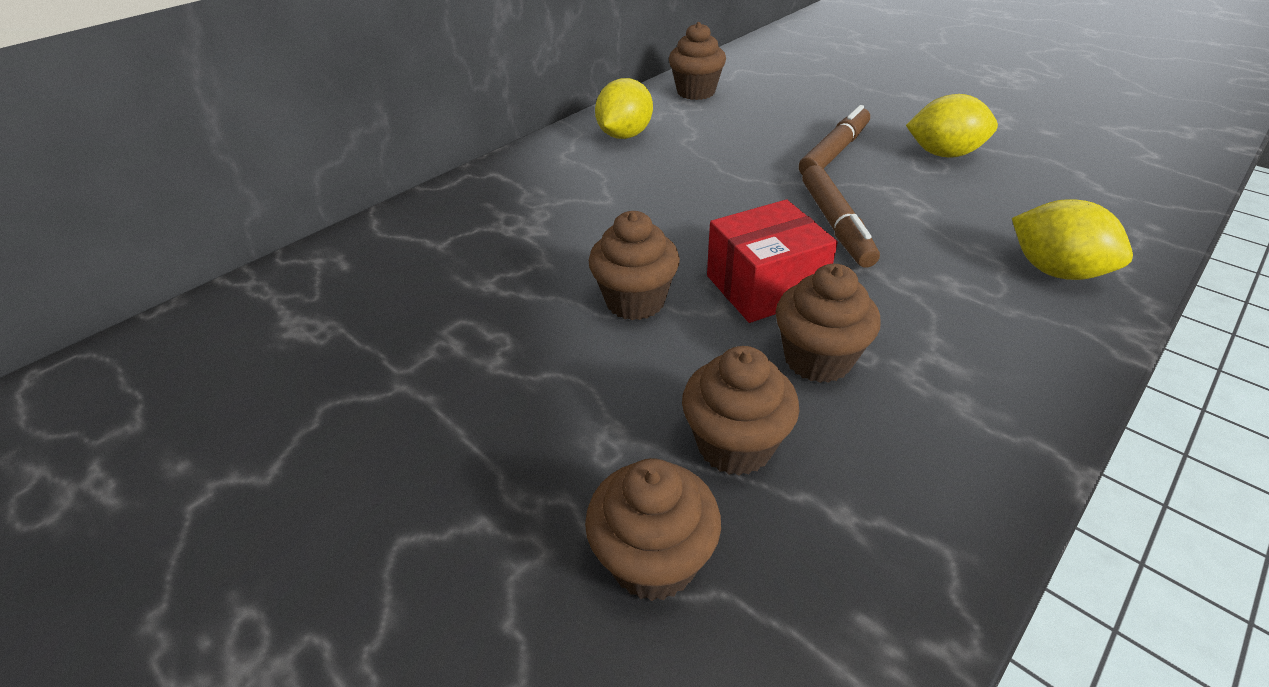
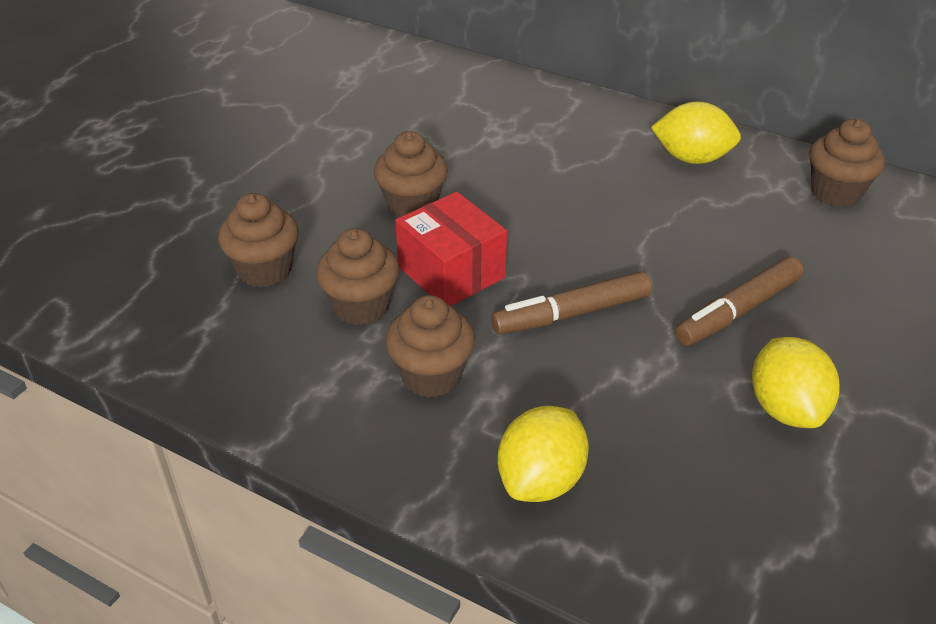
camera: 75 degrees right, 0 degrees up
brown cupcake [585,458,721,601] -> brown cupcake moved to [385,295,475,397]
brown marker [799,105,870,175] -> brown marker turned 120 degrees clockwise [675,257,804,346]

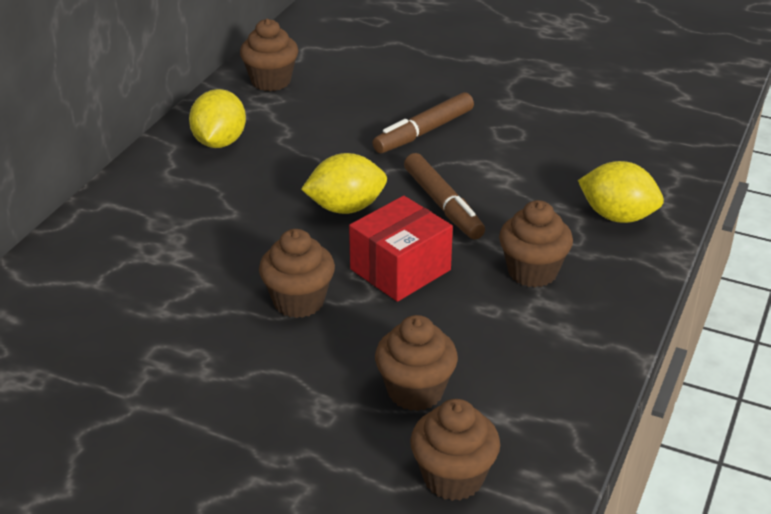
camera: 95 degrees left, 5 degrees down
brown cupcake [316,228,399,325] -> brown cupcake moved to [410,399,500,501]
brown marker [675,257,804,346] -> brown marker turned 90 degrees clockwise [372,92,474,153]
yellow lemon [752,337,840,428] -> yellow lemon moved to [301,153,387,214]

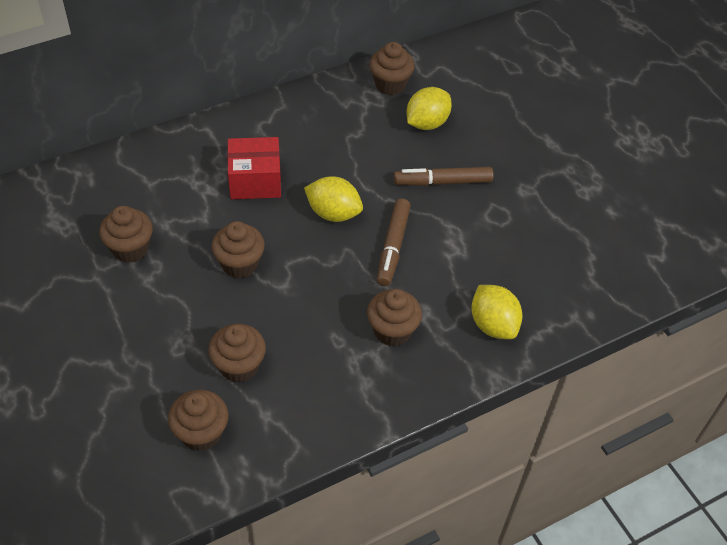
camera: 35 degrees right, 15 degrees up
yellow lemon [189,89,246,148] -> yellow lemon moved to [407,87,452,130]
red box [349,196,453,302] -> red box moved to [227,137,281,199]
none -> brown cupcake [99,206,153,263]

